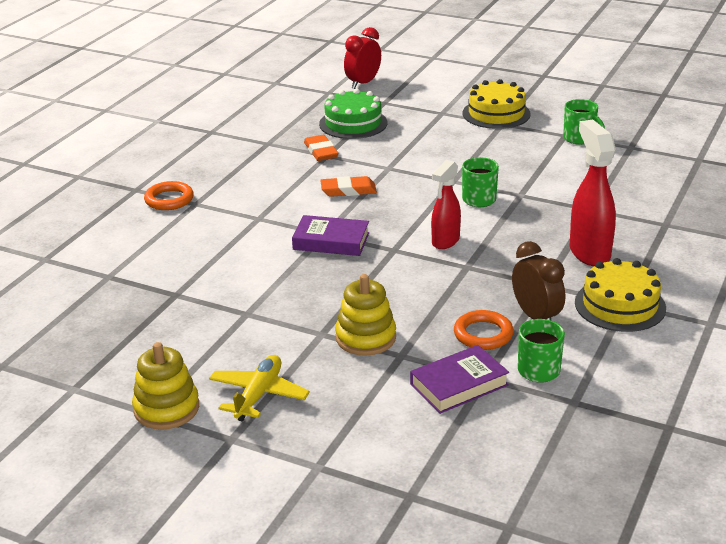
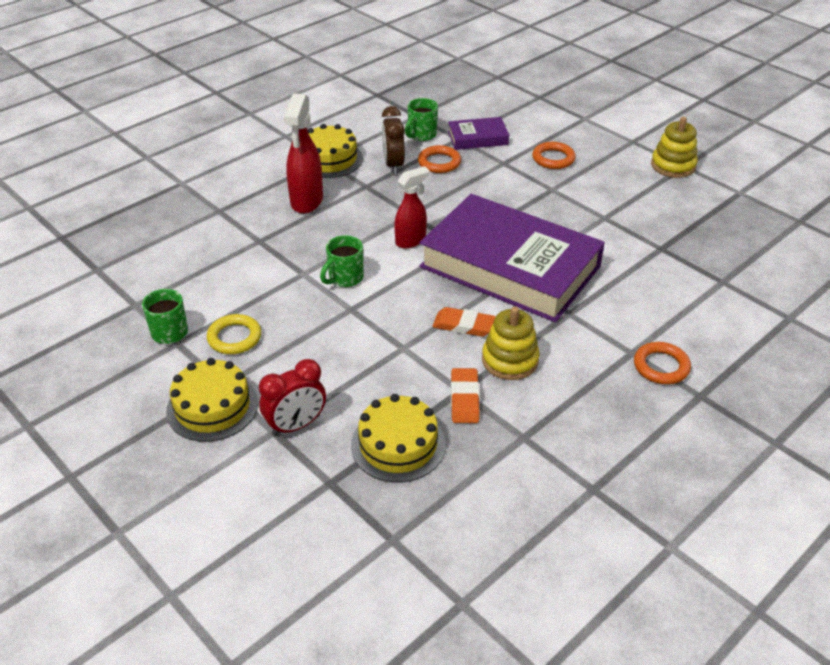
camera: 160 degrees left, 10 degrees up
yellow plane [209,355,310,422] -> none
purple book [292,215,369,256] -> purple book [419,194,605,322], size x2.34
green cake [319,89,387,139] -> yellow cake [351,394,445,483]
yellow stacking toy [335,274,396,356] -> yellow stacking toy moved to [482,307,540,380]
red clock [344,27,381,89] -> red clock moved to [259,359,326,436]
none -> yellow ring [207,314,261,354]
none -> orange ring [532,142,576,169]

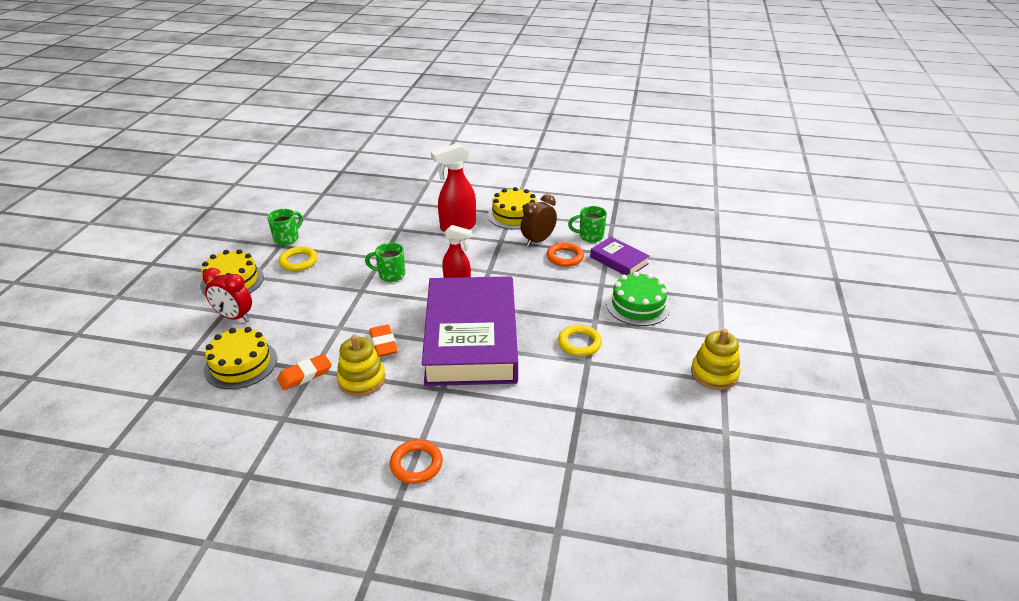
camera: 55 degrees right, 5 degrees down
orange ring [532,142,576,169] -> green cake [606,272,671,326]
none -> yellow ring [558,325,602,356]

